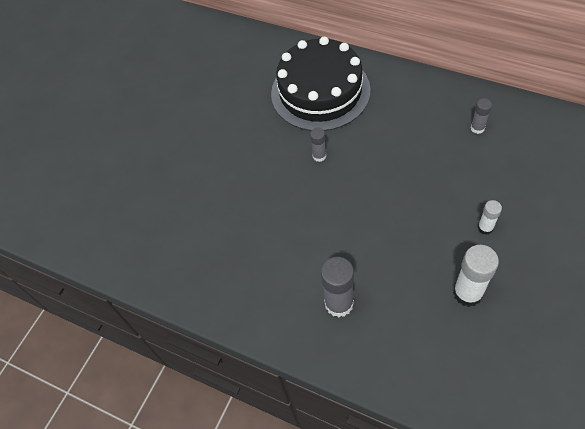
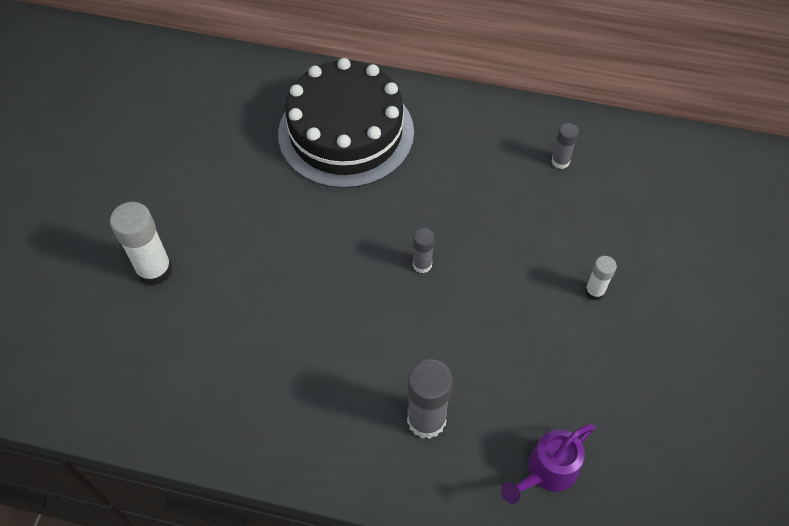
camera: 20 degrees left, 0 degrees up
grey glue stick [310,128,326,162] -> grey glue stick moved to [413,228,434,273]
white glue stick [453,245,499,307] -> white glue stick moved to [110,202,173,286]
none -> purple watering can [501,424,595,504]

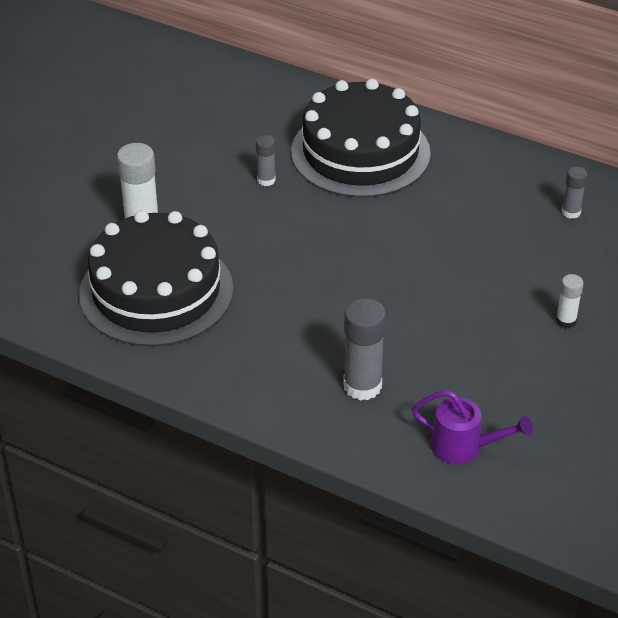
camera: 15 degrees right, 15 degrees down
grey glue stick [413,228,434,273] -> grey glue stick moved to [256,135,276,186]
purple watering can [501,424,595,504] -> purple watering can turned 135 degrees counterclockwise [412,390,533,464]
none -> black cake [79,210,233,347]

